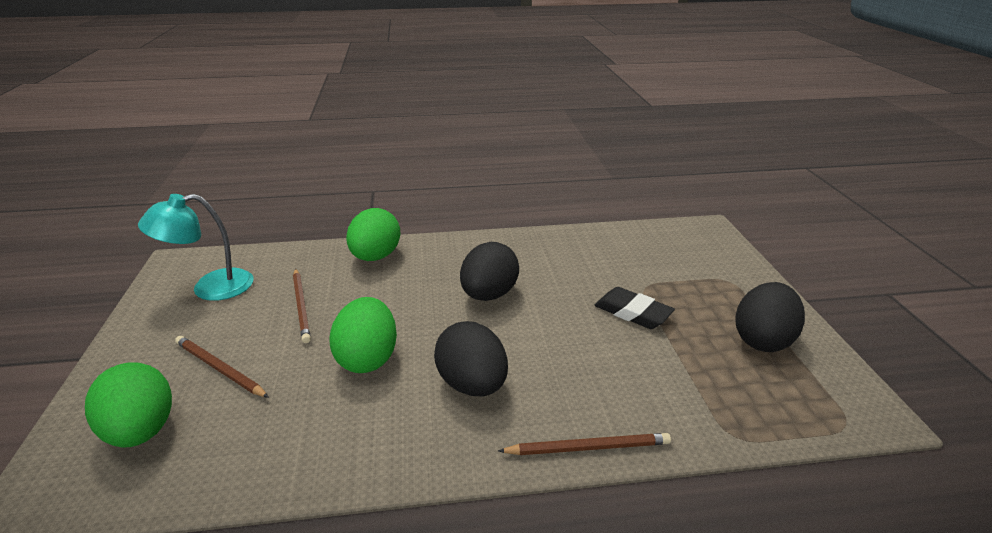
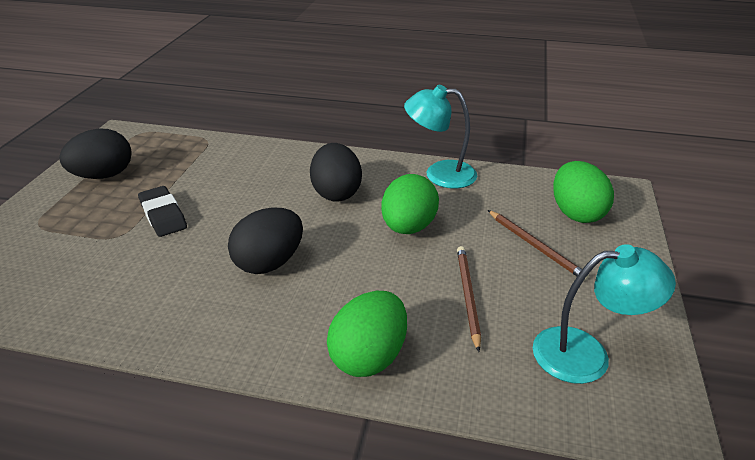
camera: 160 degrees left, 5 degrees up
brown pencil [498,433,671,455] -> none
none -> turquoise lamp [404,85,477,188]

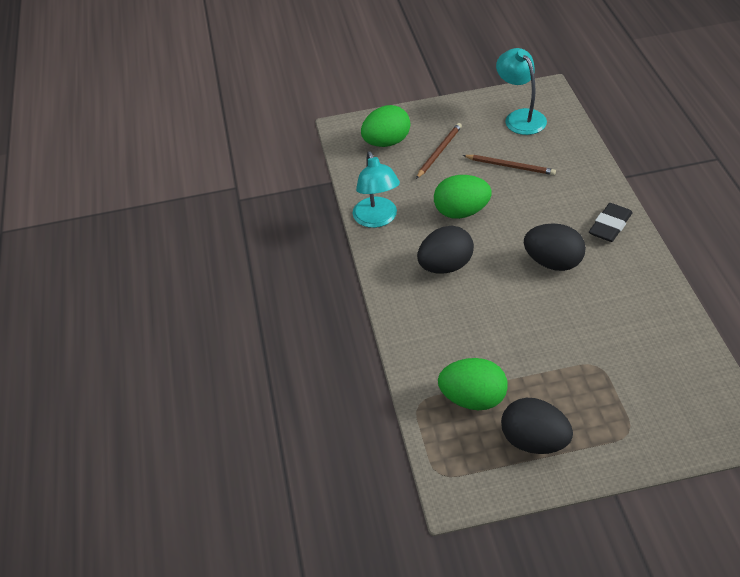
camera: 110 degrees left, 10 degrees up
black eraser [138,186,187,237] -> black eraser moved to [589,203,633,242]
green egg [327,291,407,377] -> green egg moved to [438,358,508,410]
brown pencil [457,246,481,352] -> brown pencil turned 135 degrees counterclockwise [462,155,556,175]

